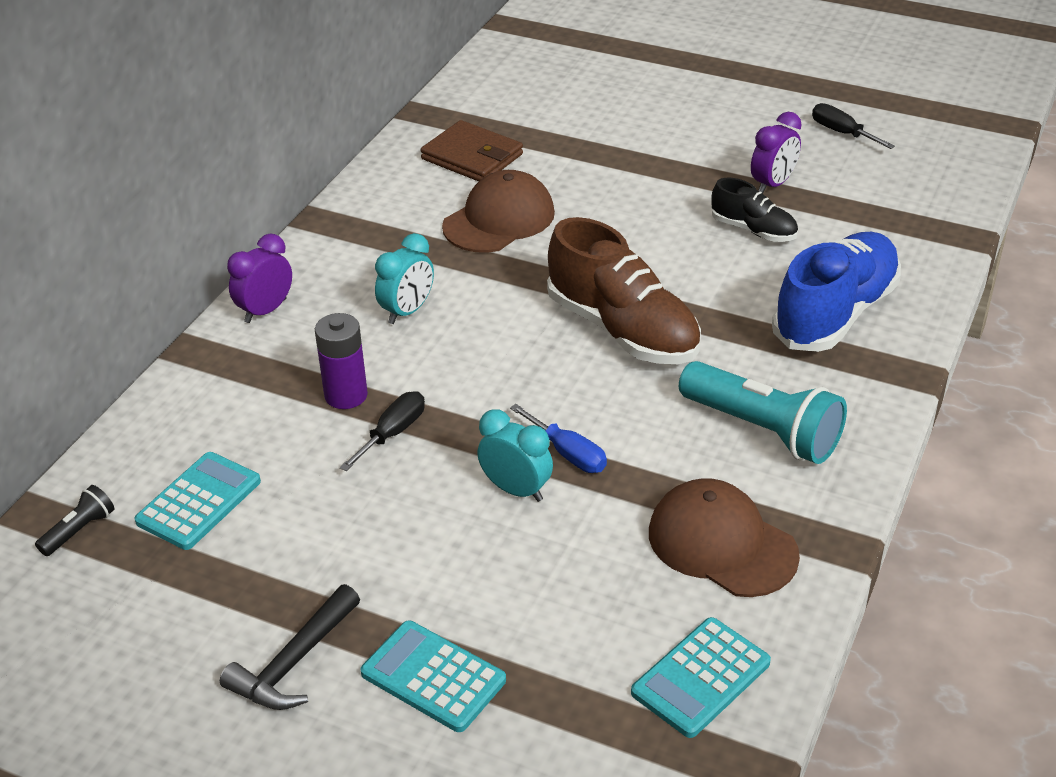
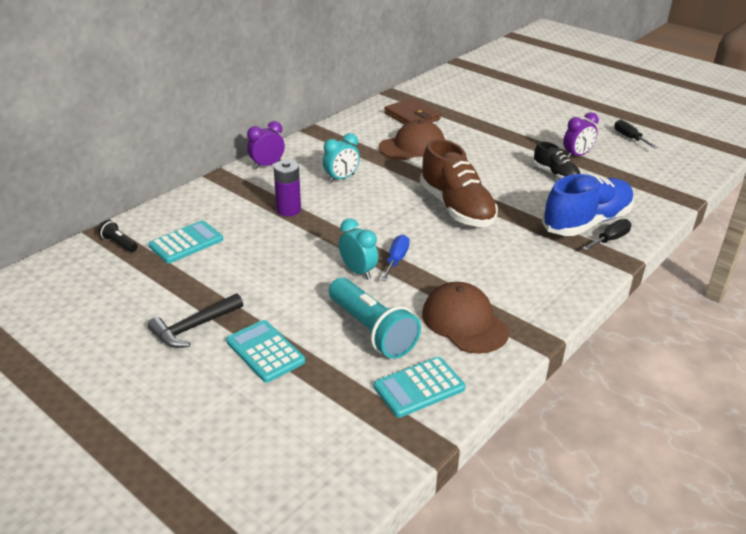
camera: 15 degrees right, 5 degrees down
black flashlight [35,485,114,556] -> black flashlight turned 105 degrees counterclockwise [98,220,138,252]
black screwdriver [340,391,425,471] -> black screwdriver moved to [582,219,631,251]
blue screwdriver [510,404,607,473] -> blue screwdriver turned 135 degrees counterclockwise [381,235,410,281]
turquoise flashlight [679,361,847,464] -> turquoise flashlight moved to [329,278,421,359]

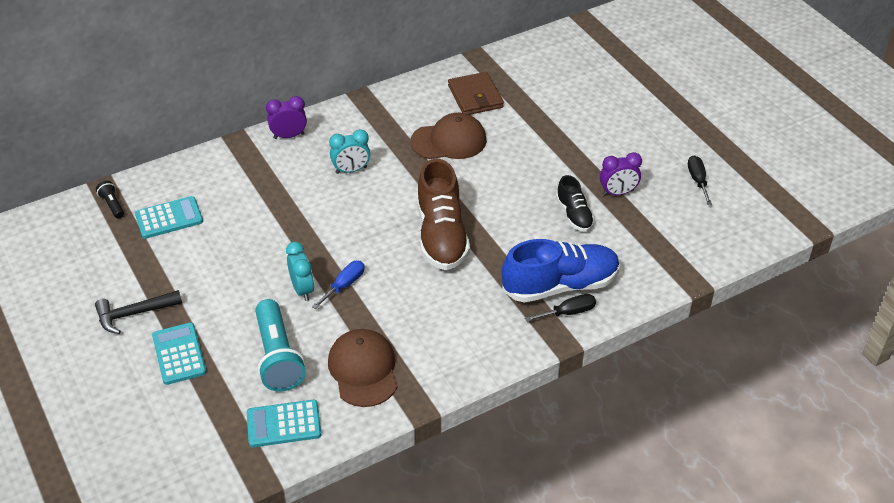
camera: 20 degrees right, 10 degrees up
purple battery [273,160,301,216] -> none

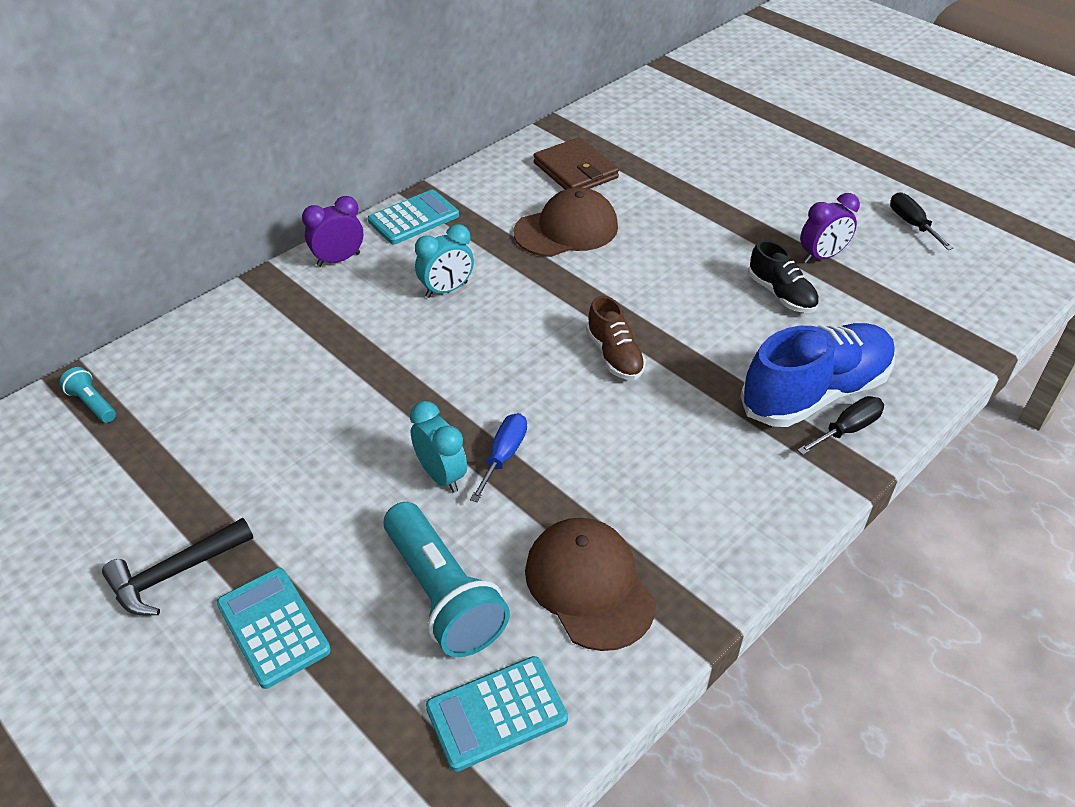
camera: 15 degrees left, 0 degrees up
black flashlight [96,181,124,218] -> turquoise flashlight [60,367,116,423]
turquoise calculator [135,196,203,239] -> turquoise calculator moved to [368,190,459,244]
brown shoe [417,159,470,270] -> brown shoe [586,296,646,380], size x0.54

